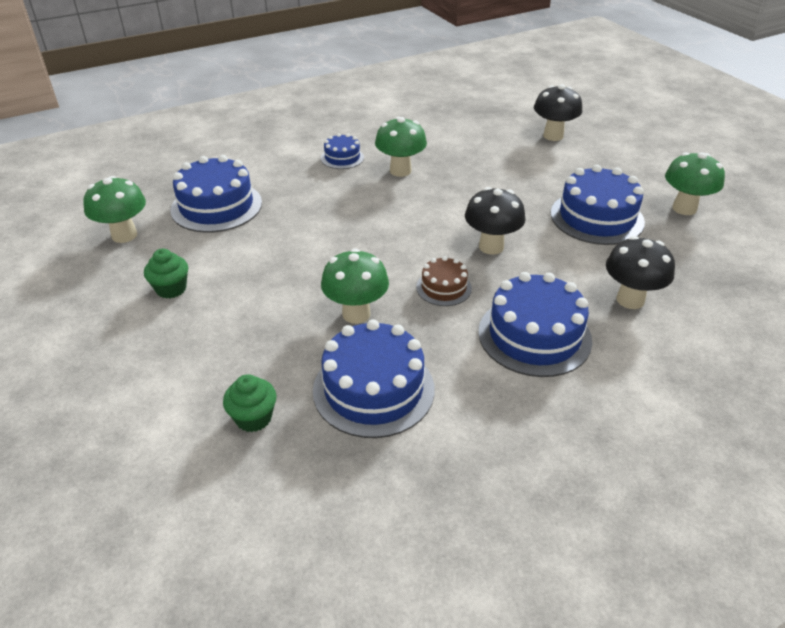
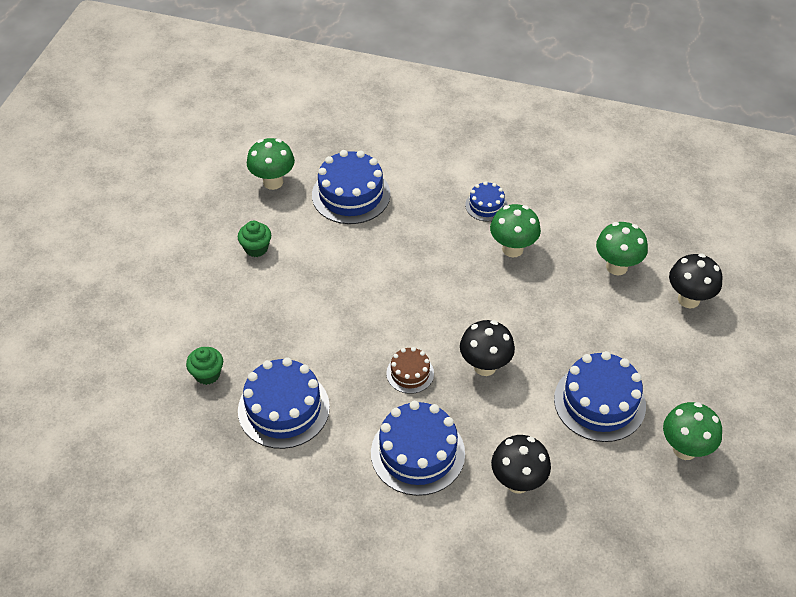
camera: 45 degrees right, 10 degrees up
green mushroom [321,248,389,324] -> green mushroom moved to [596,222,648,275]

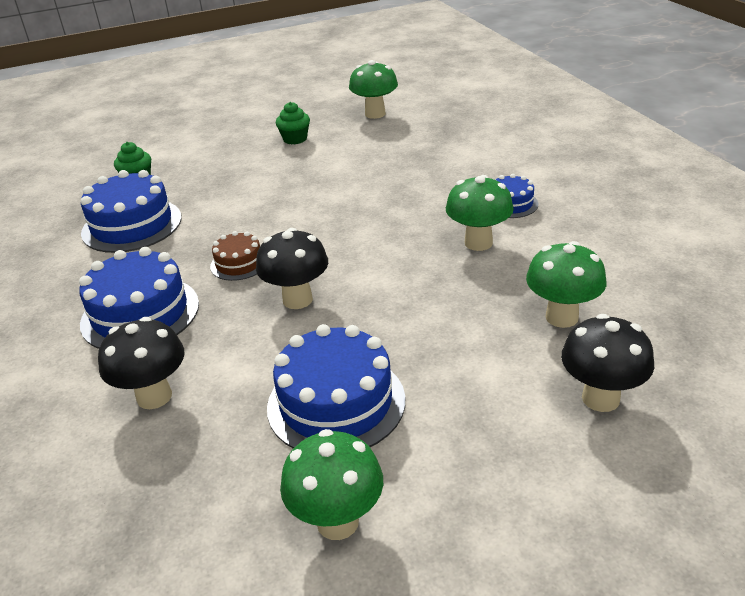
camera: 55 degrees right, 15 degrees down
blue cake [312,150,390,224] -> none

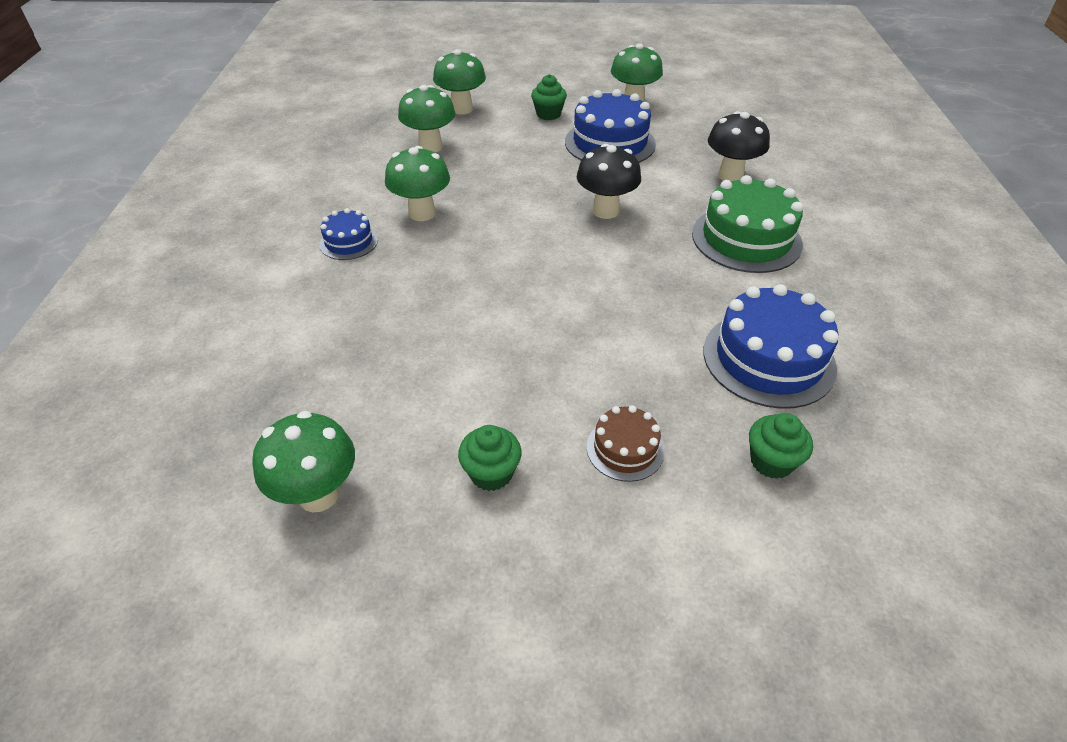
camera: 160 degrees left, 10 degrees up
blue cake [79,247,199,349] -> green cake [692,175,804,273]
brown cake [210,231,260,281] -> brown cake moved to [587,405,665,482]
black mushroom [561,314,654,412] -> green mushroom [433,49,486,114]
none -> green cupcake [531,74,567,120]

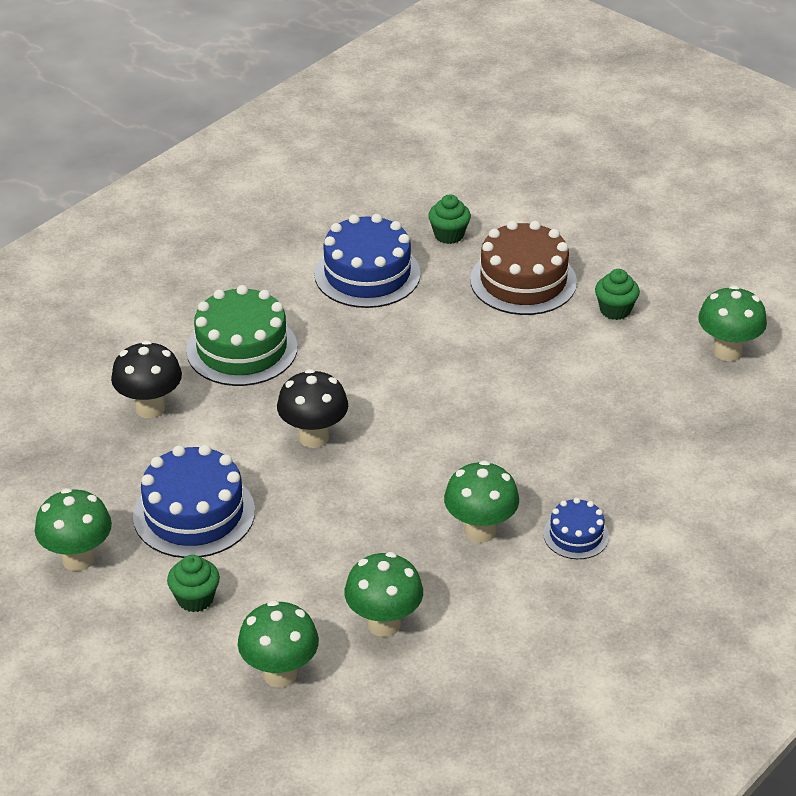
camera: 140 degrees left, 5 degrees down
brown cake [587,405,665,482] -> brown cake [470,221,577,315], size x1.88

